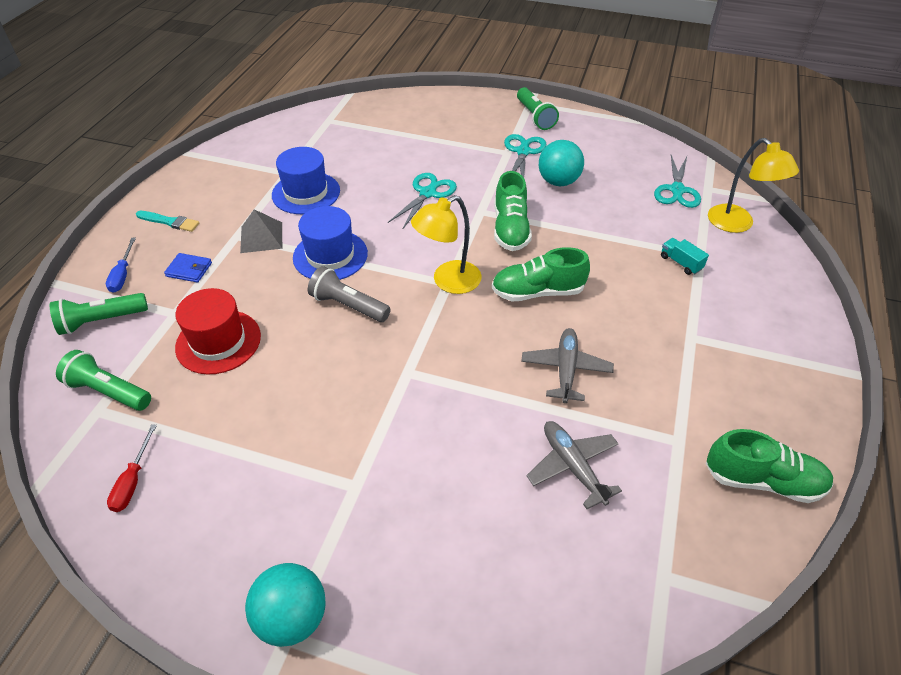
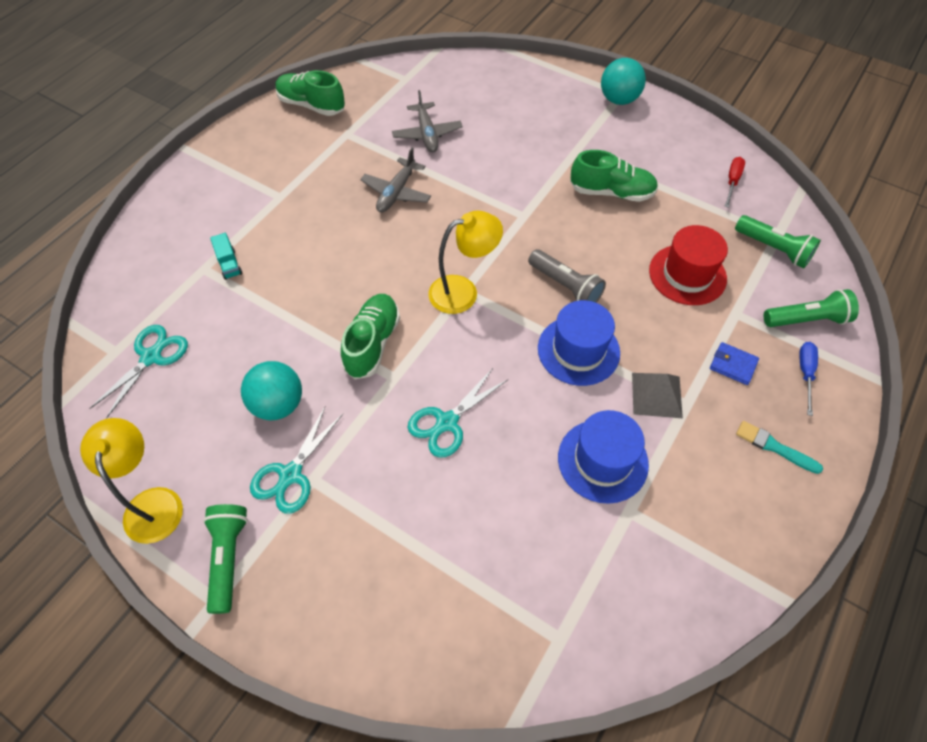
camera: 165 degrees left, 10 degrees up
green shoe [492,247,590,301] -> green shoe moved to [570,150,658,202]
yellow lamp [708,138,799,233] -> yellow lamp moved to [80,418,183,544]

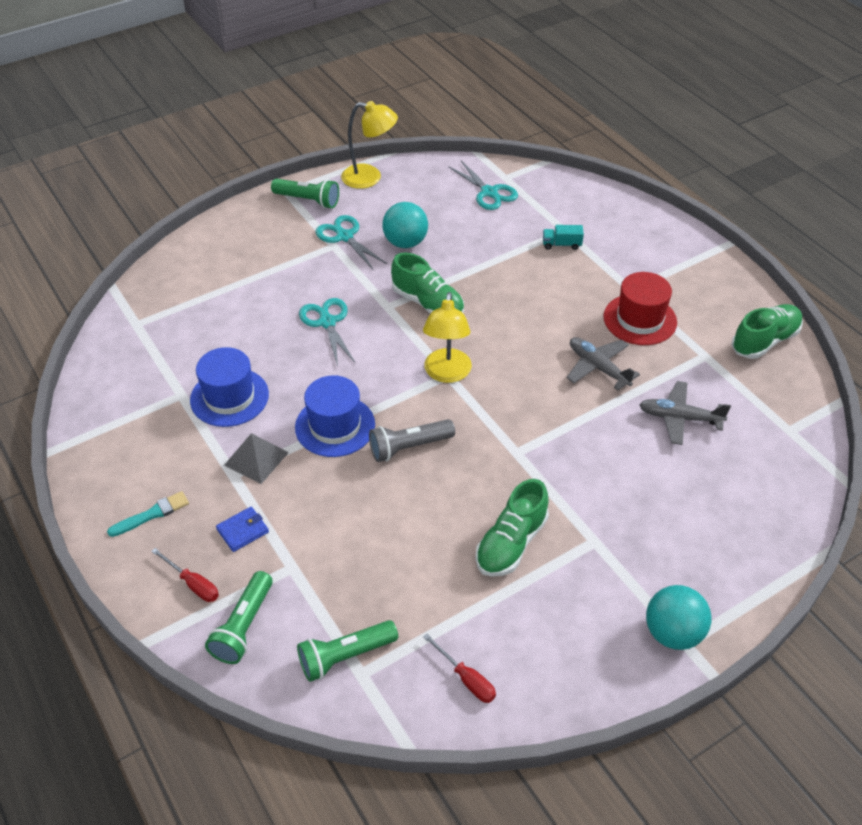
camera: 115 degrees right, 10 degrees down
red hat [649,225,728,305] -> red hat moved to [603,272,677,345]
blue screwdriver [799,342,818,416] -> red screwdriver [151,548,219,602]

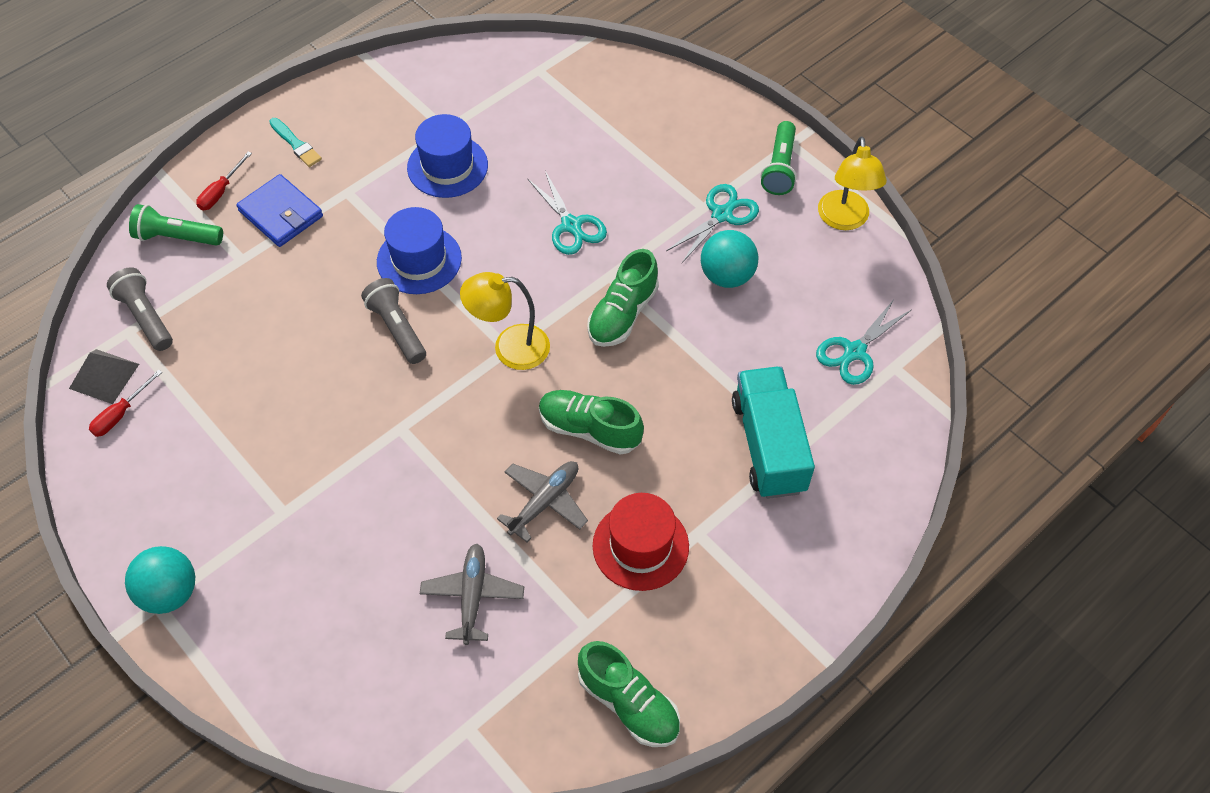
camera: 80 degrees right, 10 degrees up
blue wallet [216,507,269,552] -> blue wallet [236,174,323,247], size x1.71
grey pyramid [224,433,289,484] -> grey pyramid moved to [69,349,139,404]
green flashlight [297,620,398,682] -> grey flashlight [107,267,173,351]
turquoise scissors [299,298,356,367] -> turquoise scissors turned 90 degrees clockwise [527,171,607,255]
green shoe [475,479,549,577] -> green shoe moved to [539,390,644,455]
turquoise truck [543,225,584,250] -> turquoise truck [732,366,815,499], size x2.43

